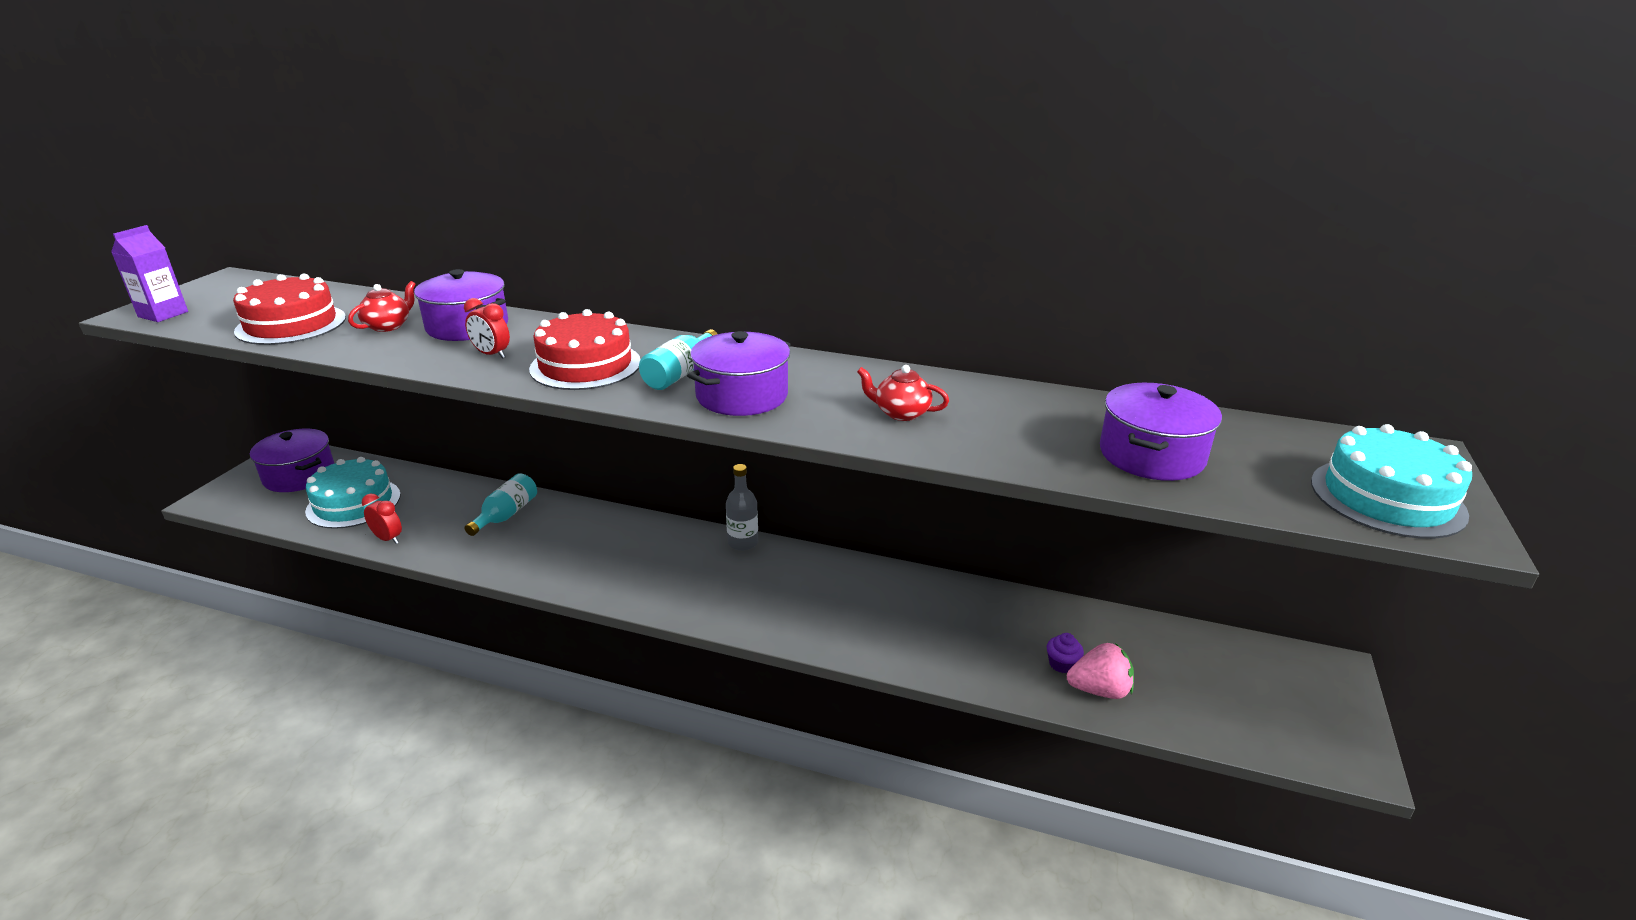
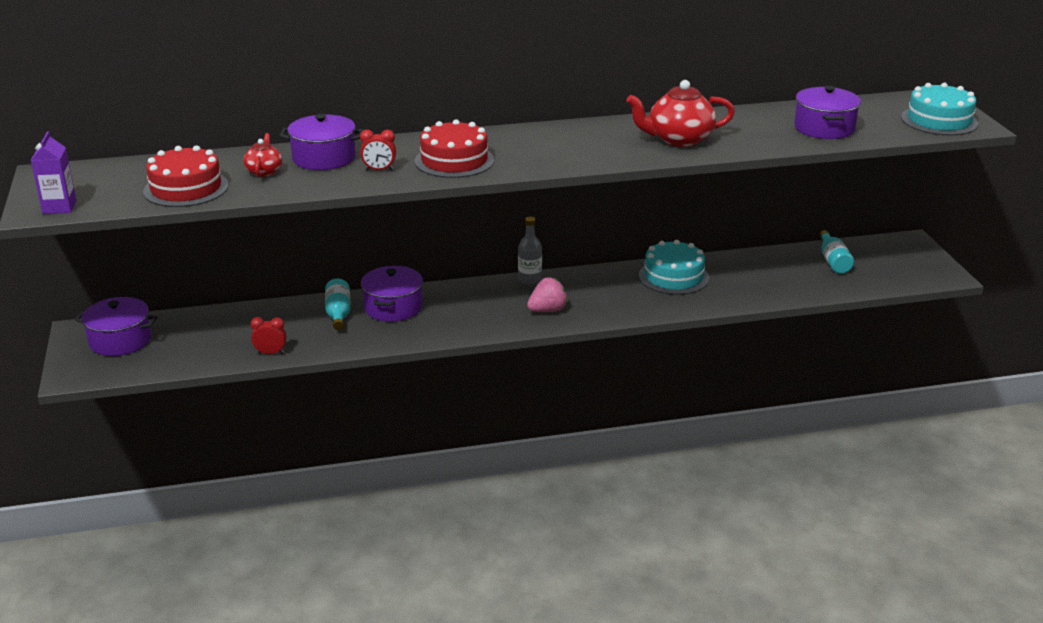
camera: 30 degrees left, 0 degrees up
turquoise cake [305,457,401,529] -> turquoise cake moved to [639,240,709,295]
turquoise bottle [639,329,717,390] -> turquoise bottle moved to [820,230,854,274]
purple pot [687,331,791,416] -> purple pot moved to [361,266,423,322]
red teapot [857,365,949,421] -> red teapot [626,80,735,147], size x1.83
purple cupcake [1047,633,1084,673] -> none
pink strawberry [1067,643,1134,699] -> pink strawberry moved to [527,277,568,312]

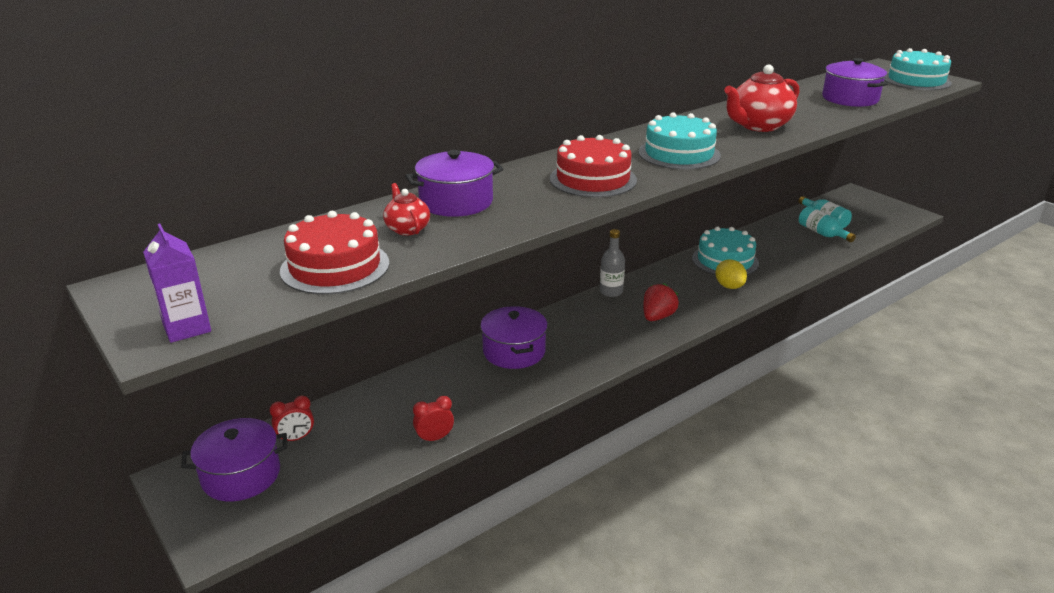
camera: 25 degrees left, 0 degrees up
turquoise bottle [325,279,350,330] -> turquoise bottle moved to [799,206,856,242]
red clock [360,130,396,170] -> red clock moved to [270,396,314,443]
pink strawberry [527,277,568,312] -> red strawberry [643,283,679,321]
none -> turquoise cake [638,112,721,170]
none -> yellow lemon [716,259,747,289]

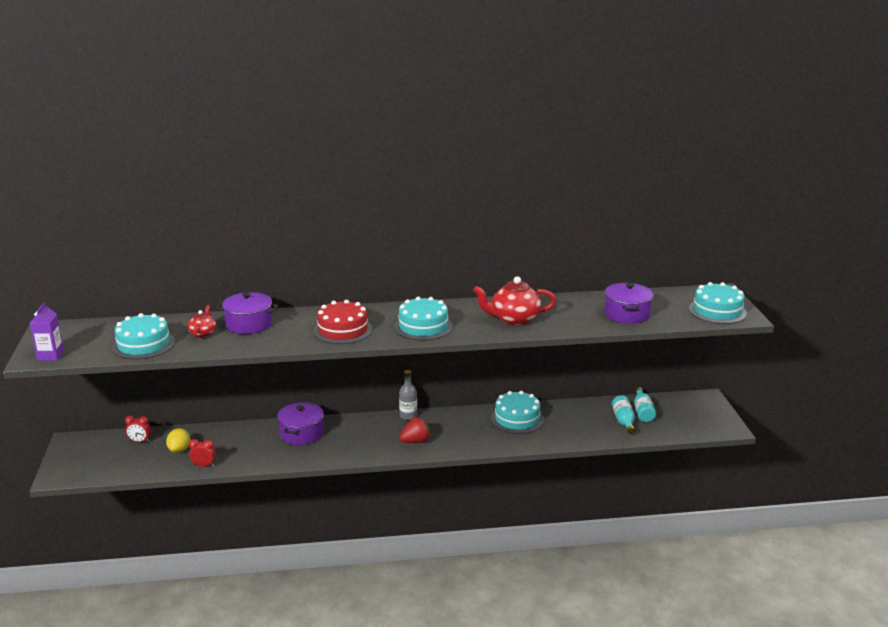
camera: 30 degrees right, 5 degrees down
purple pot [181,418,288,501] -> none
red cake [280,211,389,295] -> turquoise cake [112,313,175,359]
yellow lemon [716,259,747,289] -> yellow lemon moved to [166,428,190,453]

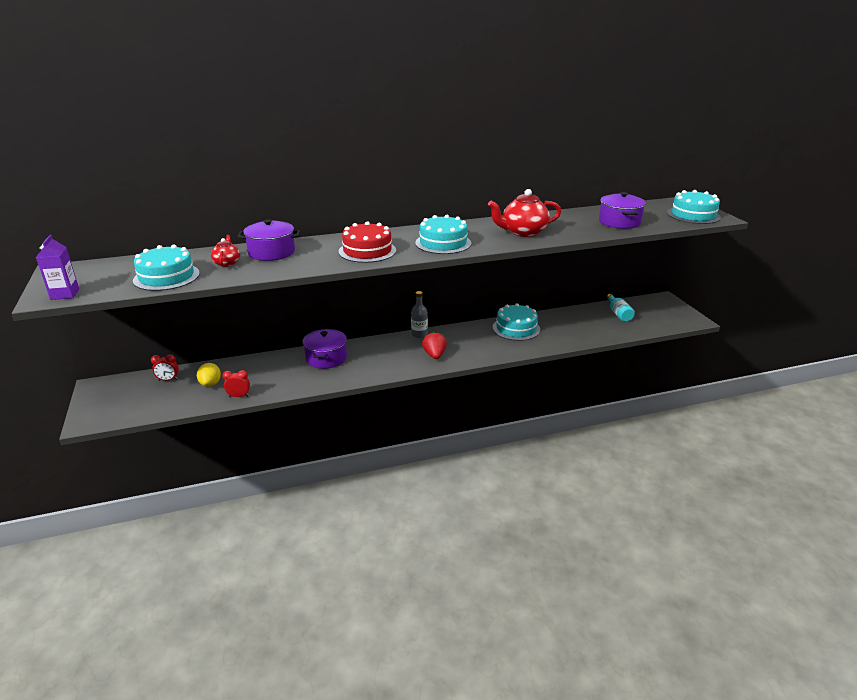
camera: 10 degrees left, 5 degrees up
red strawberry [399,417,431,443] -> red strawberry turned 60 degrees counterclockwise [422,331,447,359]
turquoise bottle [612,396,635,434] -> none

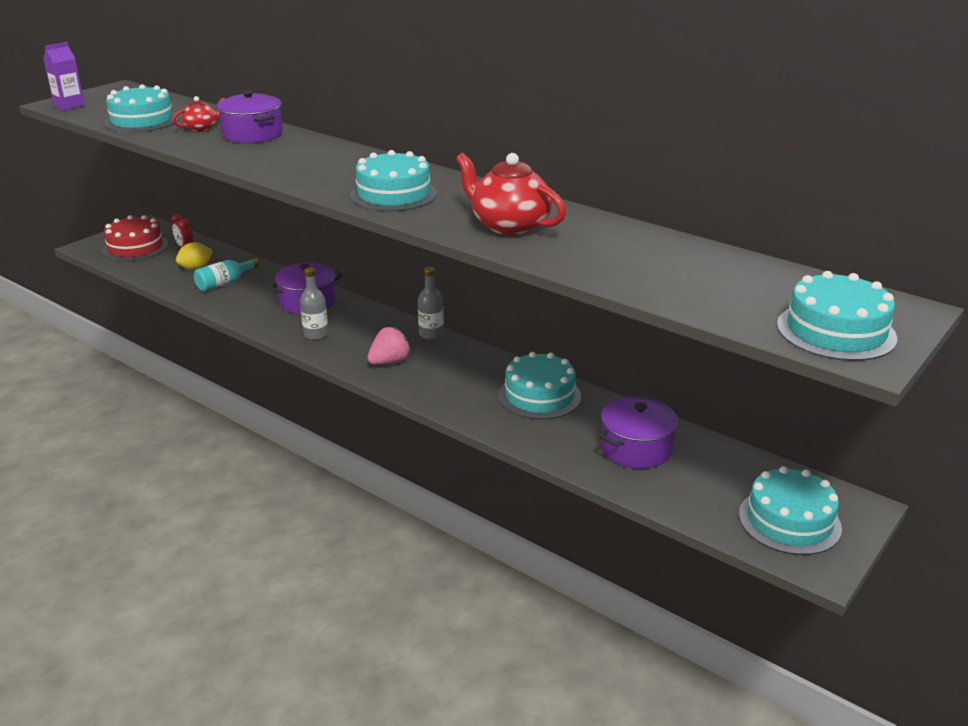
camera: 55 degrees right, 0 degrees up
red clock [222,370,250,397] -> none
red cake [339,221,396,263] -> red cake moved to [102,215,168,261]
red strawberry [422,331,447,359] -> pink strawberry [367,326,411,365]
purple pot [599,192,646,229] -> purple pot moved to [599,396,678,469]
turquoise bottle [607,294,635,322] -> turquoise bottle moved to [194,258,259,291]
none -> grey bottle [300,267,328,340]
none -> turquoise cake [739,466,842,555]

